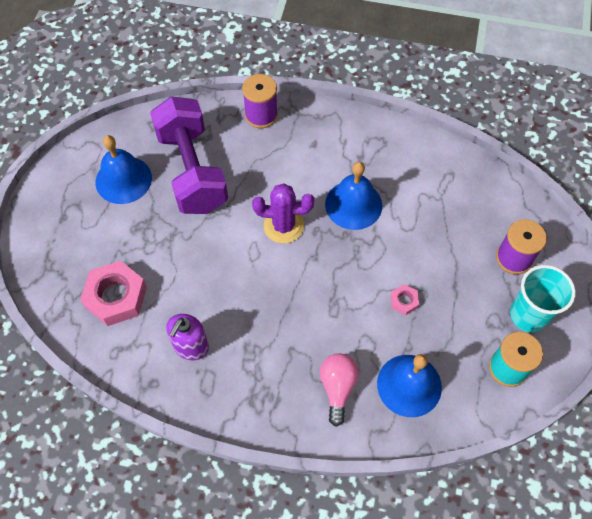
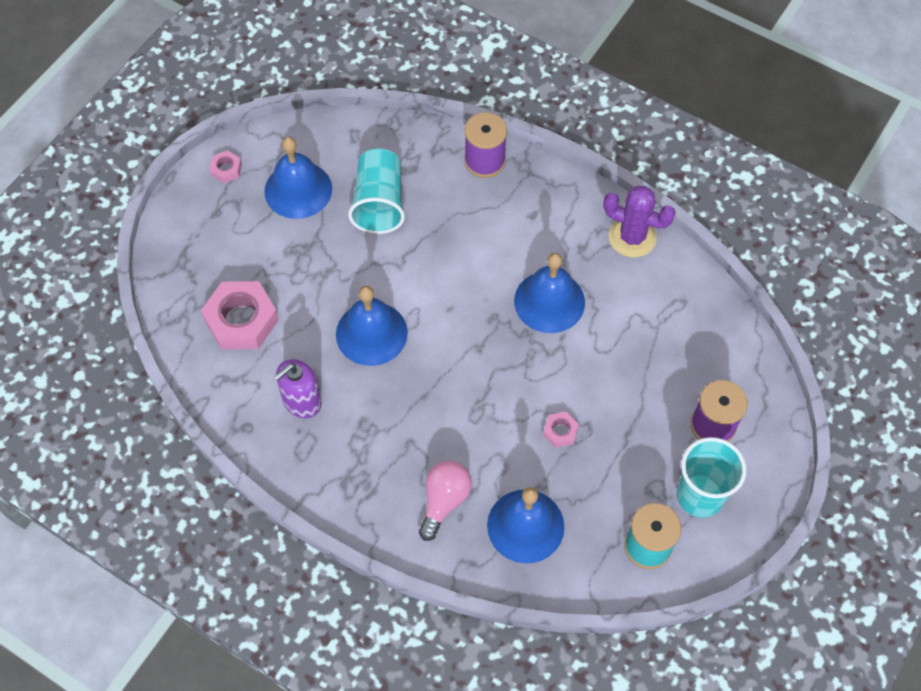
camera: 20 degrees right, 0 degrees up
purple dumbbell [150,96,228,214] -> turquoise cup [348,149,405,234]
purple cactus [252,183,314,244] -> purple cactus moved to [603,186,676,257]
none -> pink nut [209,150,242,183]
none -> blue bell [336,286,408,366]

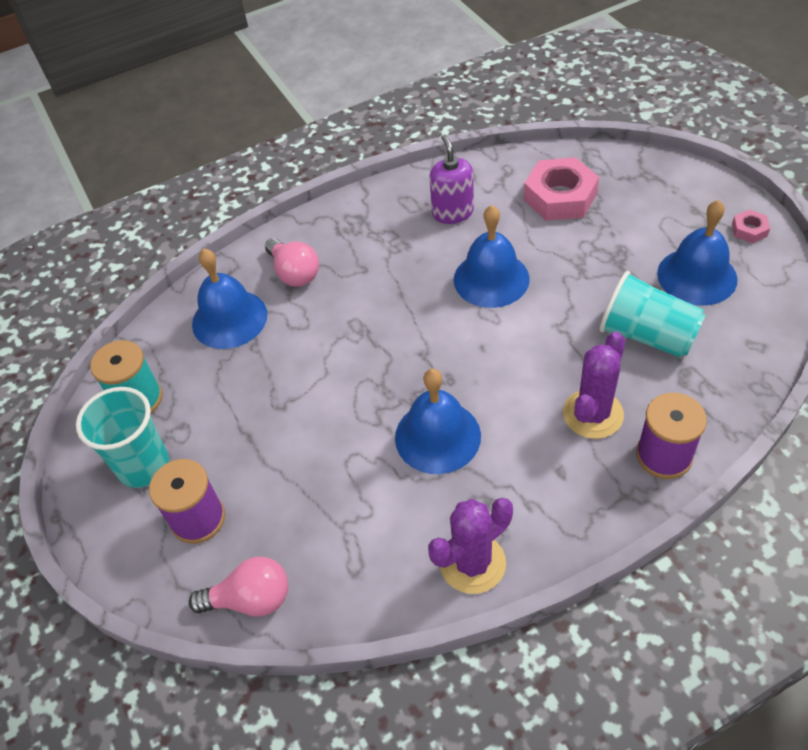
camera: 125 degrees right, 10 degrees down
pink nut [543,412,579,448] -> none
none -> pink light bulb [189,556,288,616]
none -> purple cactus [563,332,625,439]

